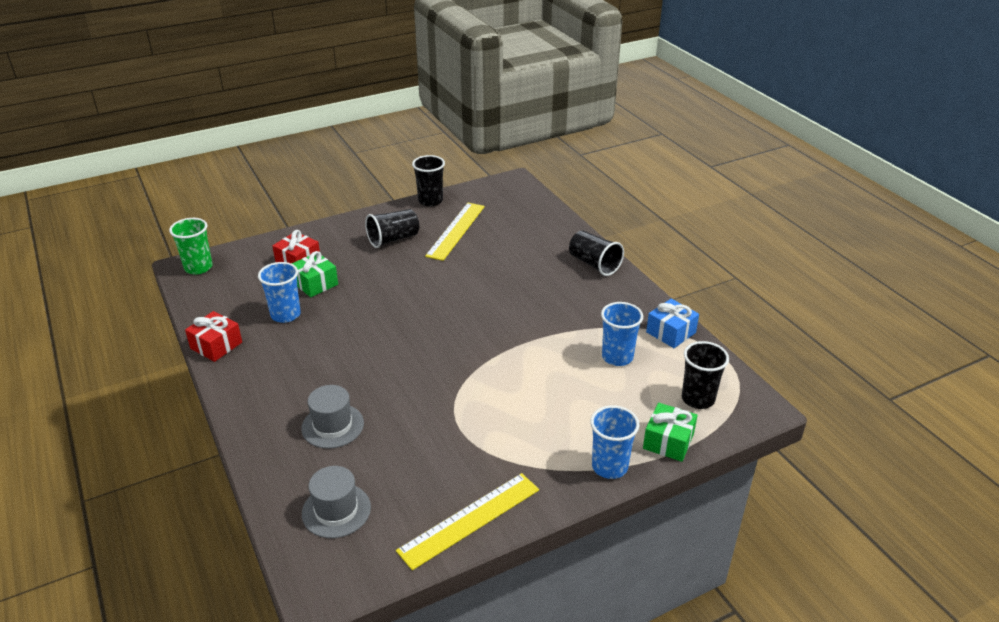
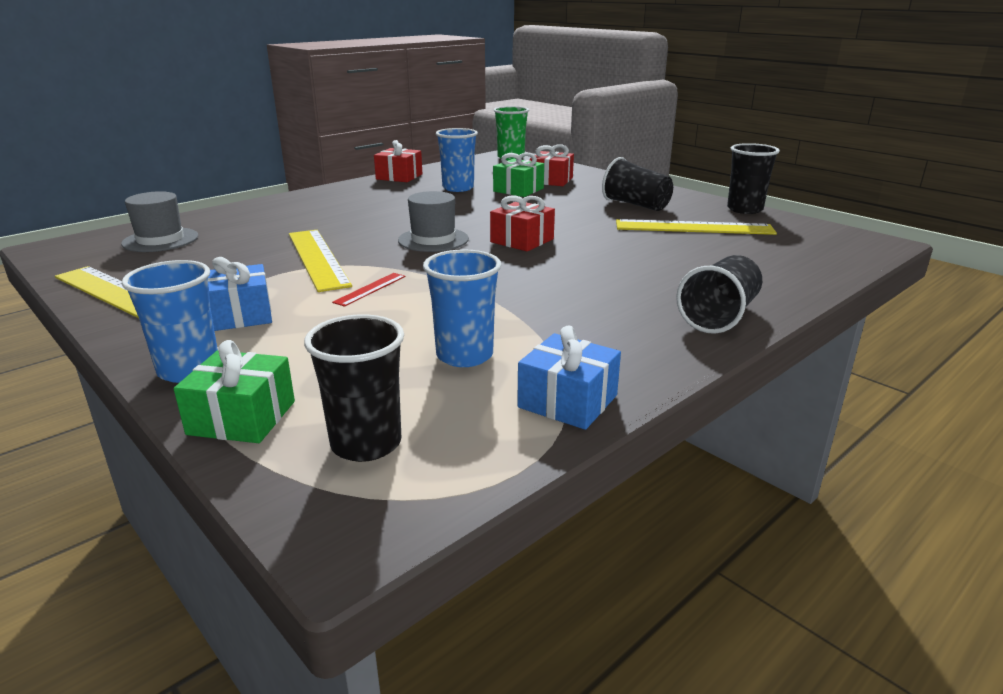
camera: 75 degrees right, 10 degrees down
grey hat [301,385,364,449] -> grey hat moved to [398,191,469,252]
none -> blue gift [208,257,272,331]
none -> yellow ruler [289,230,352,292]
none -> red ruler [332,273,405,307]
none -> red gift [490,195,555,251]

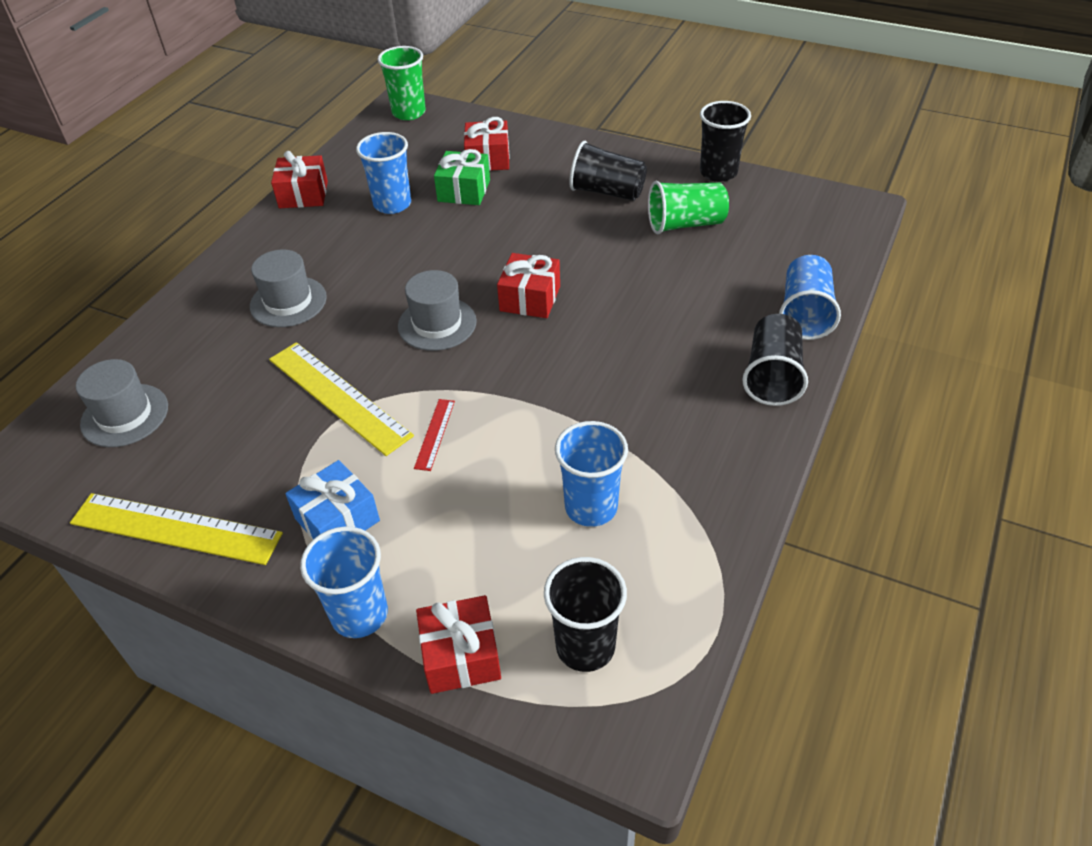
camera: 20 degrees left, 20 degrees up
green gift [174,340,295,443] -> red gift [416,595,501,694]
blue gift [517,326,621,430] -> none
yellow ruler [616,219,777,235] -> green cup [648,181,729,234]
none -> grey hat [250,249,327,327]
none -> blue cup [779,255,841,340]

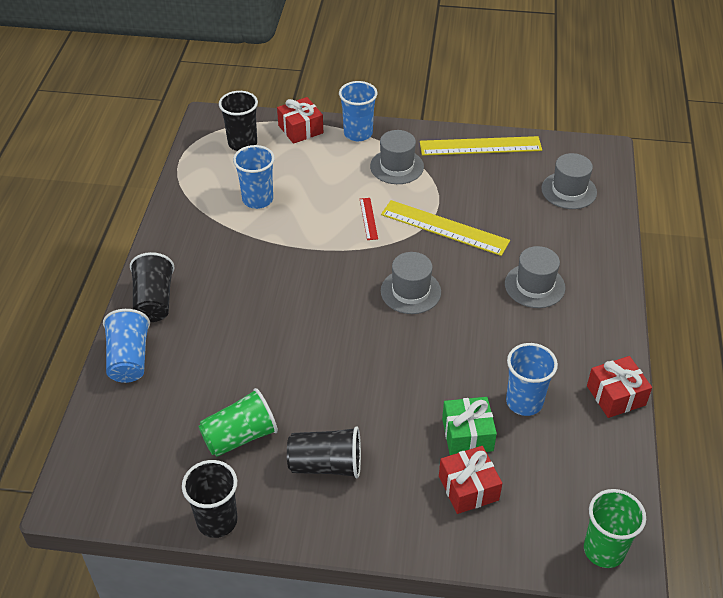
camera: 160 degrees right, 0 degrees up
blue gift [285,460,380,539] -> grey hat [370,130,424,184]
red gift [497,253,560,318] -> none

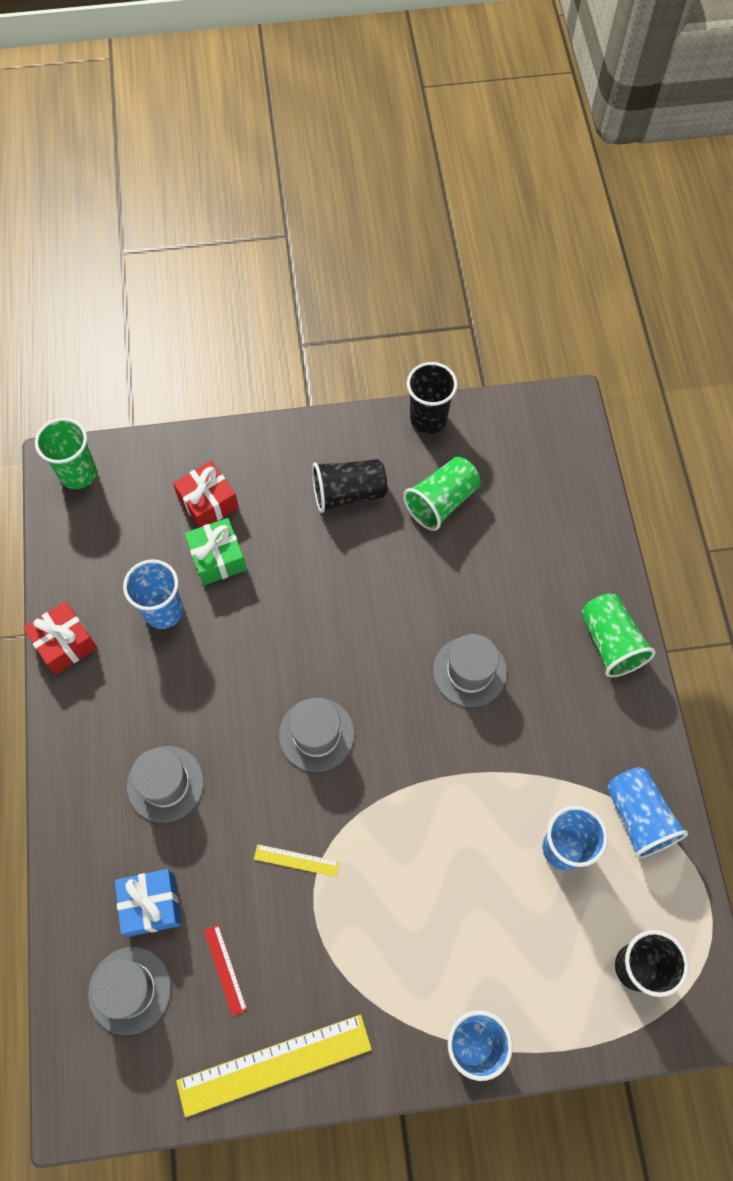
camera: 165 degrees right, 20 degrees up
blue cup [103,309,150,383] -> blue cup moved to [607,767,688,859]
black cup [130,252,174,322] -> green cup [581,593,656,677]
red gift [277,97,323,144] -> none
red ruler [360,198,378,240] -> red ruler moved to [204,924,247,1016]
grey hat [370,130,424,184] -> grey hat moved to [433,634,507,707]
yellow ruler [381,200,510,256] -> yellow ruler [254,844,339,877], size x0.47
none -> blue gift [115,869,181,937]

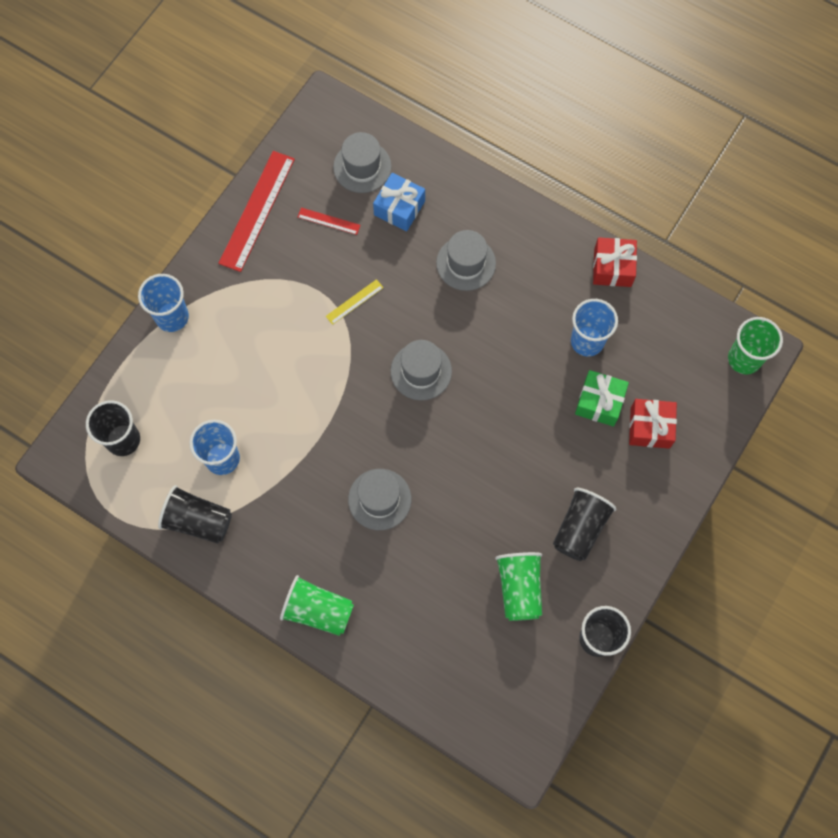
camera: 130 degrees right, 5 degrees up
yellow ruler [176,1015,372,1117] -> red ruler [218,151,295,272]
blue cup [607,767,688,859] -> black cup [158,485,232,544]

